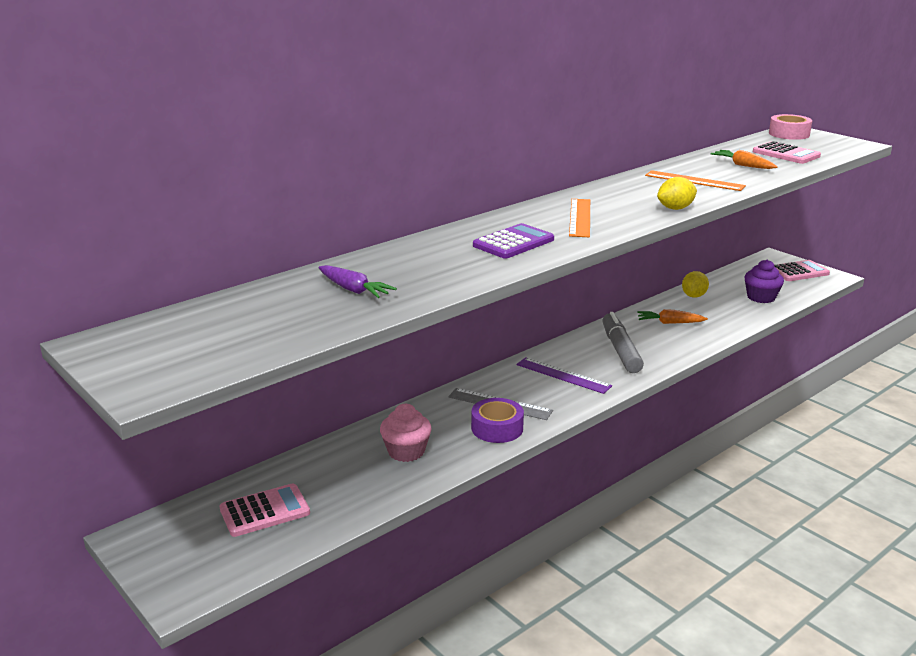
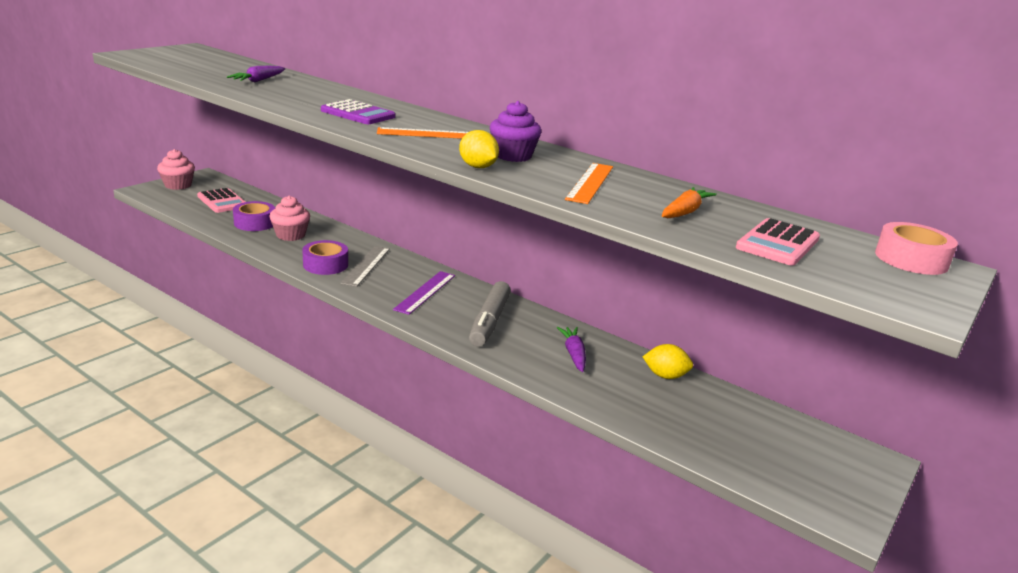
camera: 75 degrees right, 0 degrees up
grey marker [602,312,644,373] -> grey marker turned 120 degrees clockwise [469,281,511,347]
orange carrot [637,309,708,324] -> purple carrot [557,327,586,372]
purple cupcake [745,260,784,303] -> purple cupcake moved to [490,101,541,162]
pink calculator [774,260,830,281] -> none
none -> pink cupcake [157,149,195,190]
none -> purple tape [233,201,275,231]

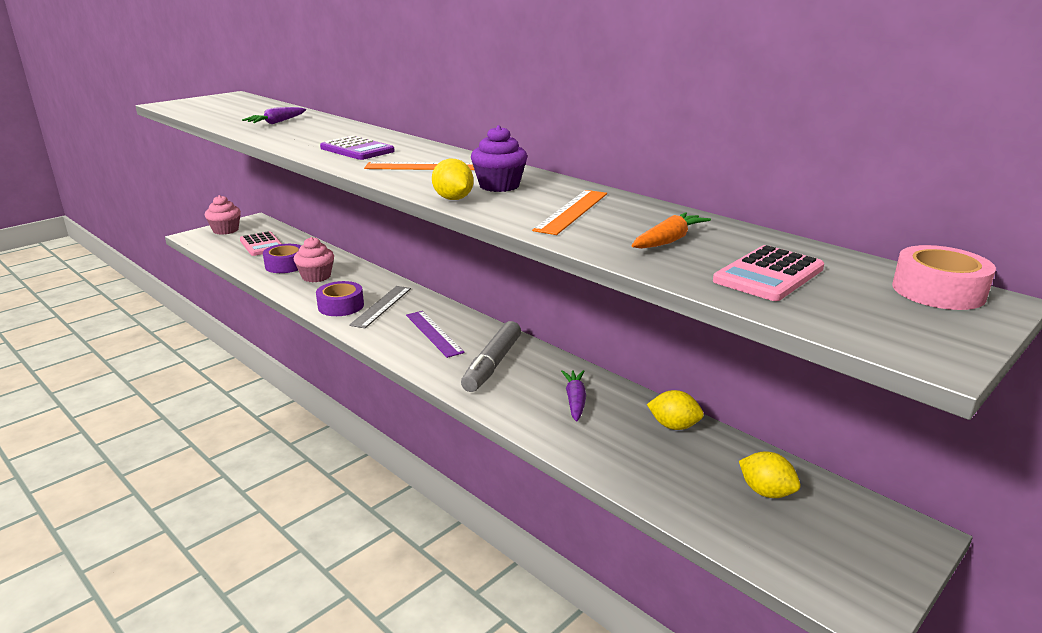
camera: 10 degrees right, 0 degrees up
purple ruler [393,271,455,315] -> purple ruler turned 60 degrees counterclockwise [406,311,465,358]
none -> yellow lemon [739,451,801,498]

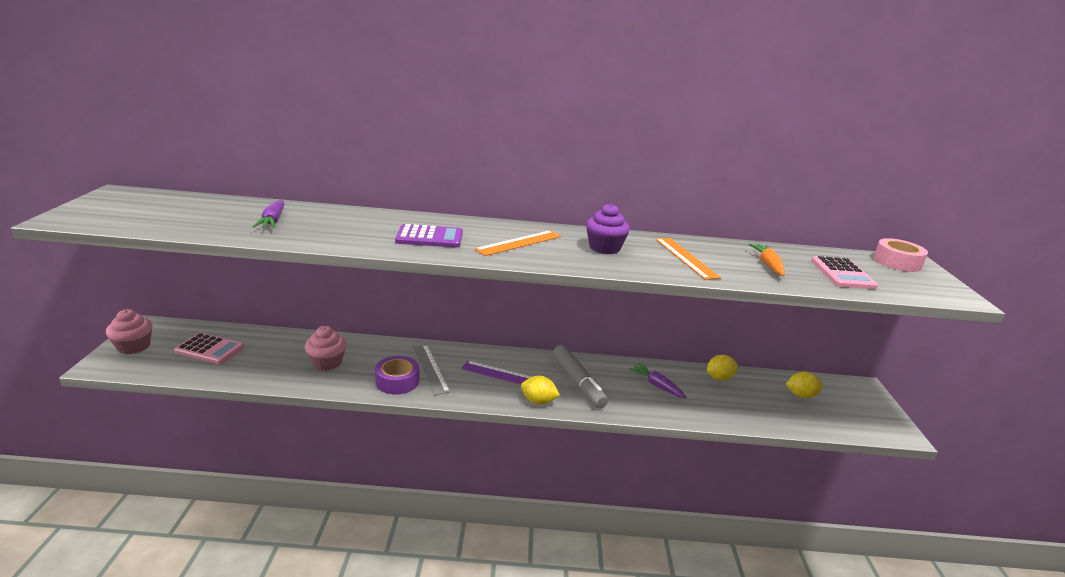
camera: 45 degrees left, 0 degrees up
purple tape [263,244,301,273] -> none
yellow lemon [432,159,474,200] -> yellow lemon moved to [521,376,560,405]

